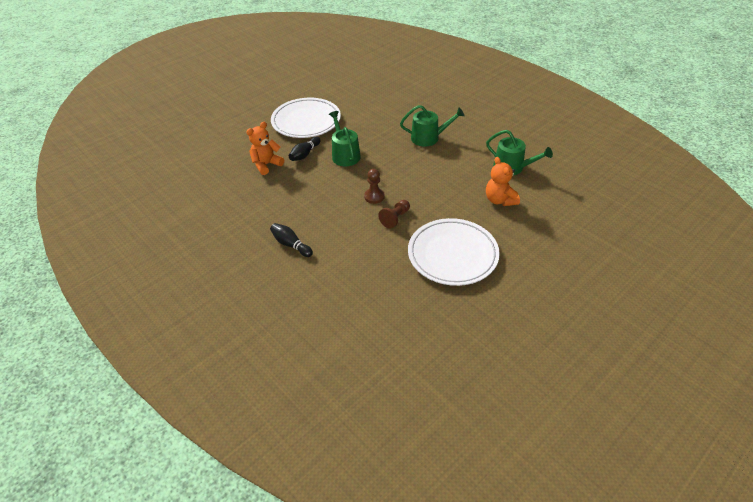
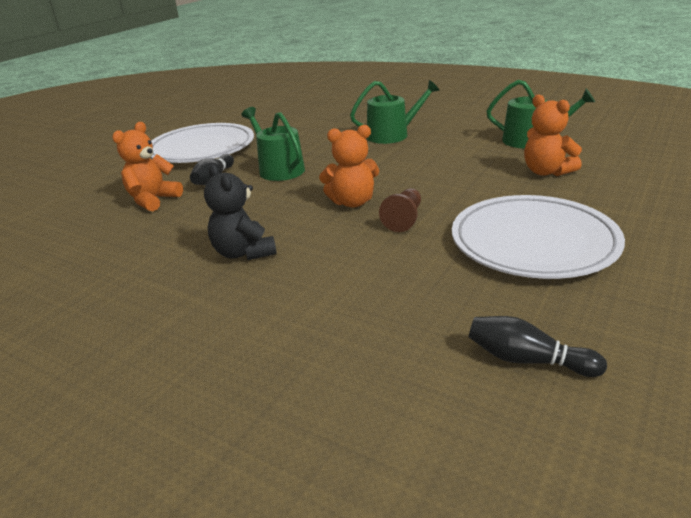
camera: 15 degrees left, 15 degrees down
black bowling pin [270,223,313,257] -> black bowling pin moved to [469,316,607,377]
brown pawn [364,169,385,204] -> orange teddy bear [319,125,379,208]
none -> black teddy bear [204,164,277,260]

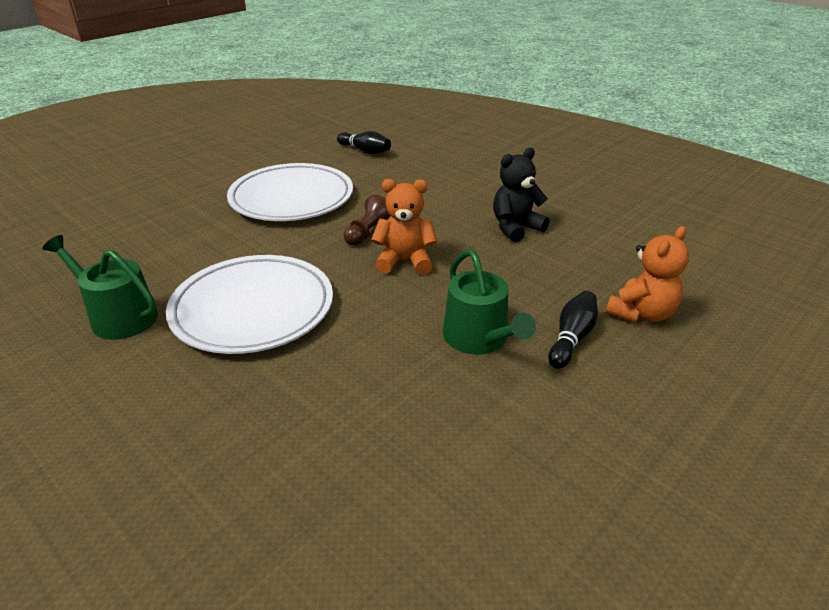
camera: 170 degrees left, 5 degrees up
white plate [150,123,254,163] -> white plate moved to [166,255,333,354]
black teddy bear [204,164,277,260] -> black teddy bear turned 105 degrees counterclockwise [493,148,550,242]
green watering can [350,80,440,144] -> none
orange teddy bear [524,94,582,176] -> none

